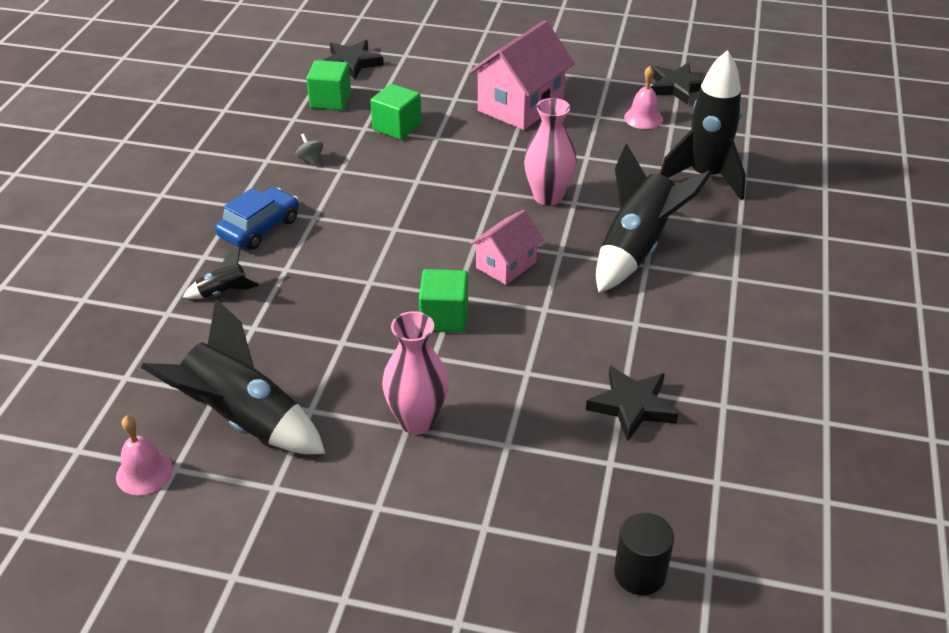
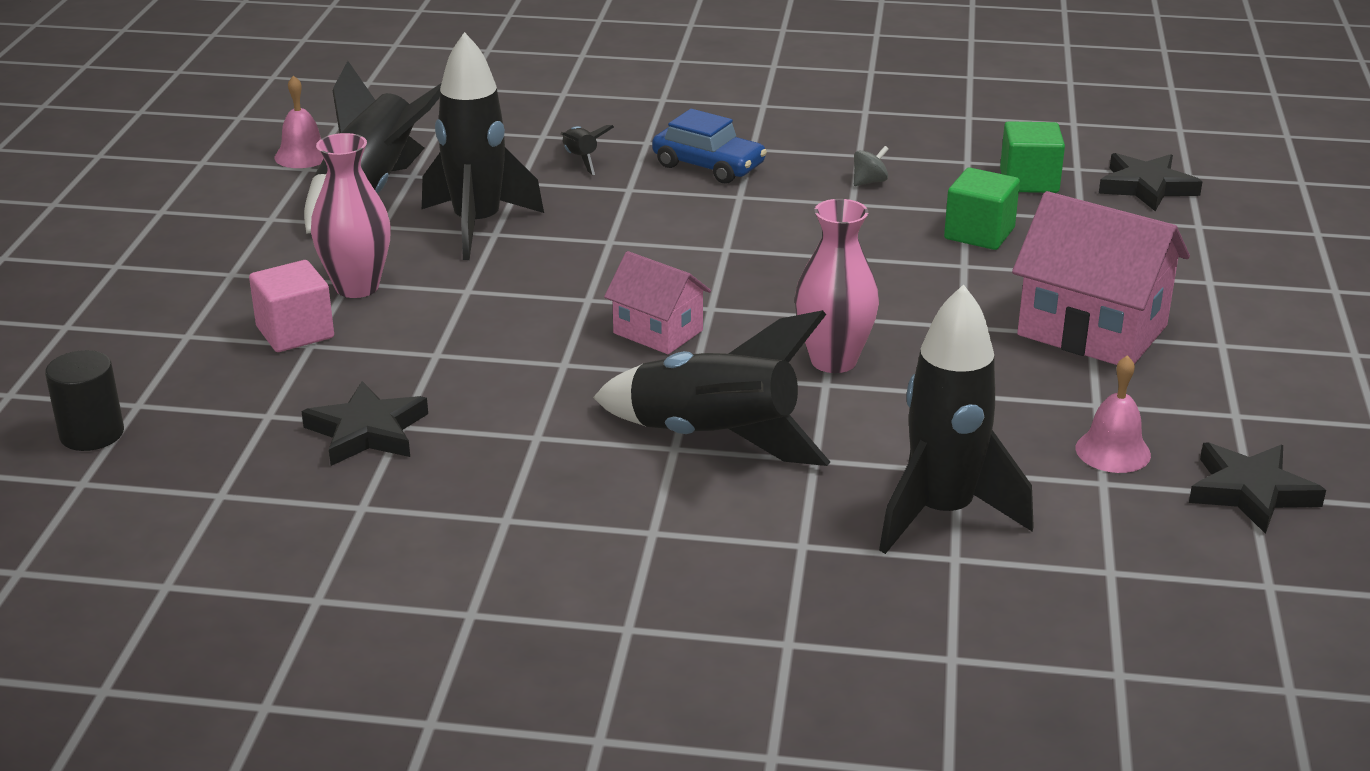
camera: 85 degrees right, 10 degrees down
green cube [419,269,468,332] -> none
none -> pink cube [249,260,334,352]
none -> black rocket [422,32,544,260]

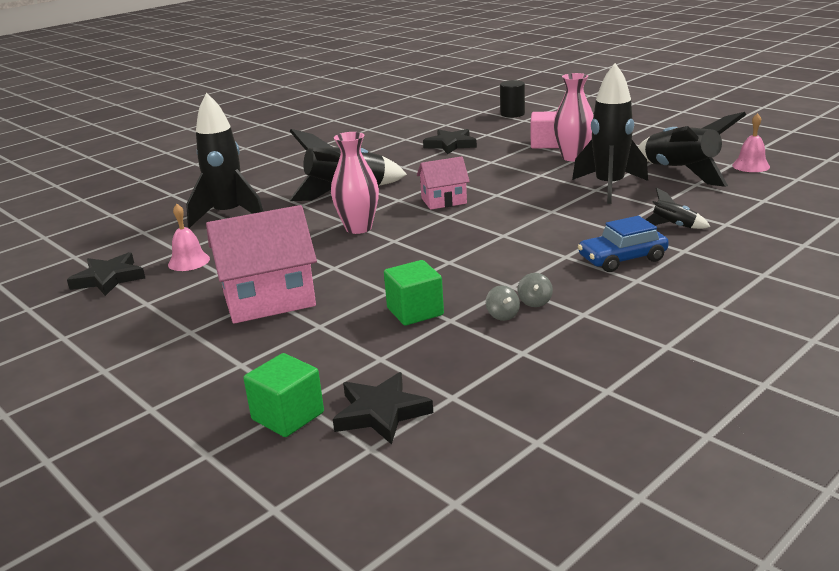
camera: 130 degrees right, 5 degrees down
green cube [1000,121,1065,193] -> green cube moved to [244,353,324,437]
none -> grey spinning top [486,285,520,321]

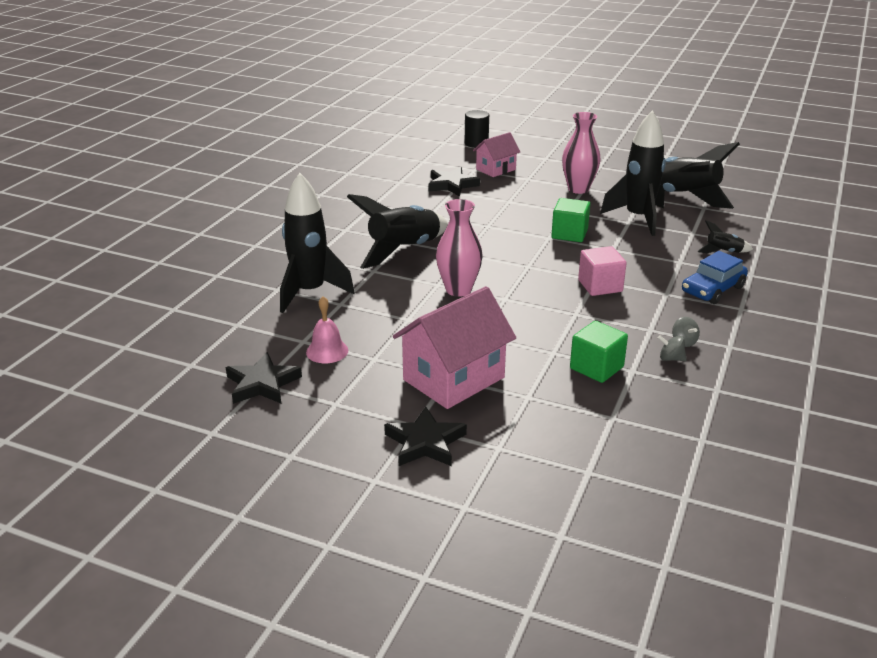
camera: 25 degrees left, 5 degrees up
green cube [244,353,324,437] -> green cube moved to [551,198,590,242]
black star [333,372,433,445] -> black star moved to [384,407,467,466]
pink house [417,156,470,210] -> pink house moved to [473,132,520,177]
grey spinning top [486,285,520,321] -> grey spinning top turned 150 degrees clockwise [658,335,687,361]
pink cube [531,111,559,149] -> pink cube moved to [578,246,627,296]
pink bell [732,113,770,172] -> none

